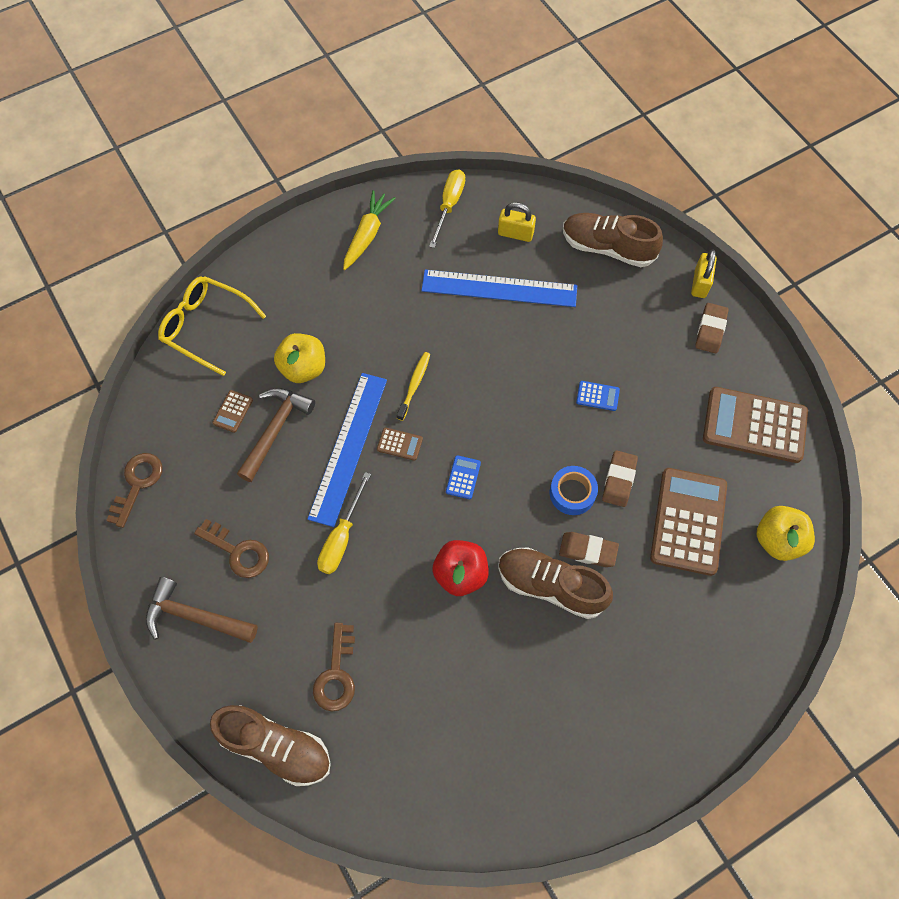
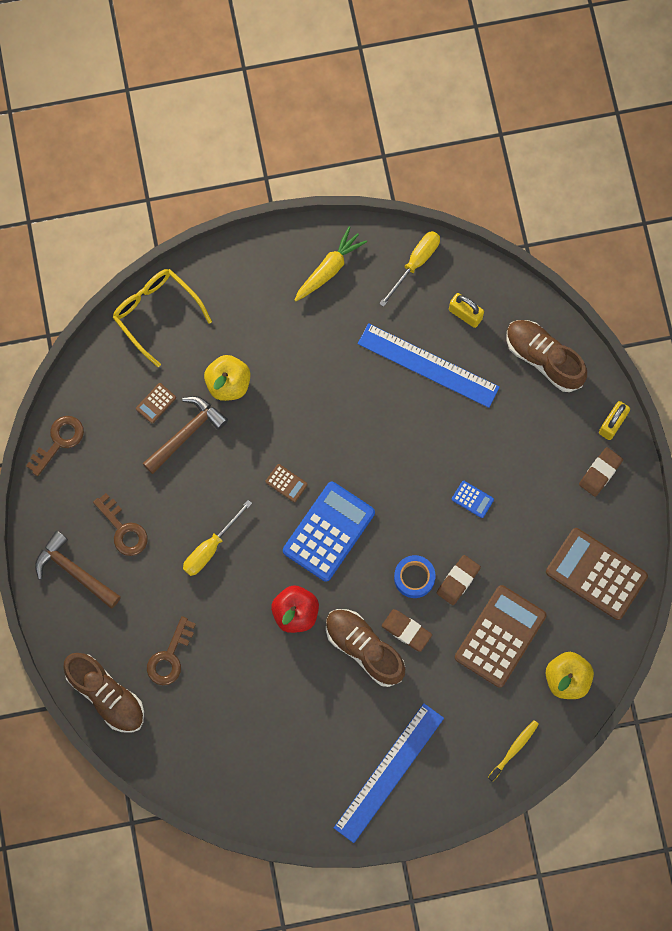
camera: 20 degrees right, 10 degrees up
blue ruler [308,373,387,527] -> blue ruler moved to [334,703,444,843]
yellow toothbrush [397,352,430,421] -> yellow toothbrush moved to [488,720,539,782]
blue calculator [446,455,481,499] -> blue calculator [283,482,375,582], size x2.38

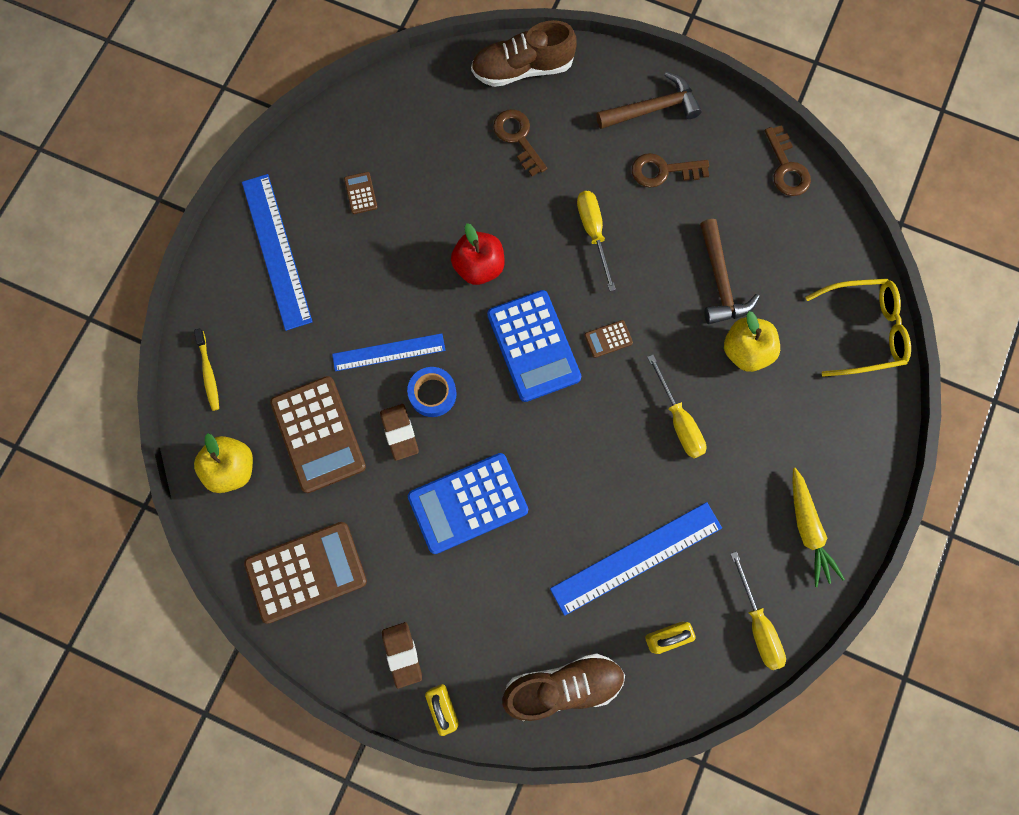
camera: 125 degrees right, 0 degrees up
brown calculator [136,383,176,423] -> brown calculator moved to [344,172,377,214]
brown shoe [326,609,405,687] -> none
brown eraser [382,609,432,652] -> blue ruler [332,333,445,371]
blue calculator [452,481,494,518] -> blue calculator [408,453,528,554], size x2.38
none -> yellow screwdriver [647,355,706,458]

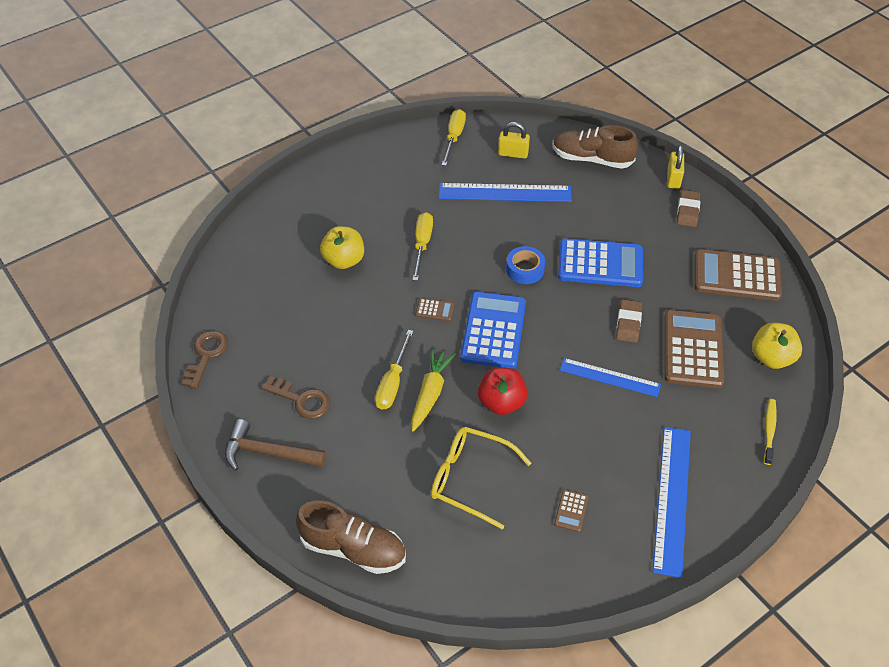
camera: 150 degrees left, 25 degrees down
blue tape [407,367,456,417] -> blue tape moved to [506,246,545,284]
brown key [493,109,547,176] -> none
brown hammer [700,219,760,324] -> none
yellow carrot [792,468,845,587] -> yellow carrot moved to [411,348,456,432]
yellow glasses [805,279,911,377] -> yellow glasses moved to [431,427,531,529]

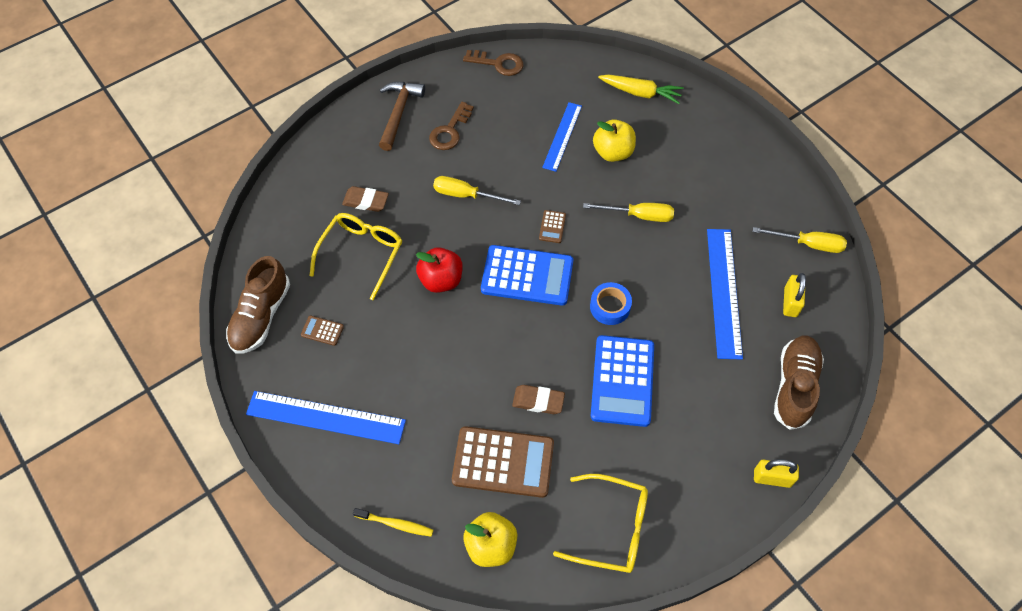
camera: 90 degrees right, 10 degrees up
brown shoe [296,501,406,574] -> brown shoe moved to [226,256,290,354]
yellow carrot [411,348,456,432] -> yellow carrot moved to [598,74,684,104]
blue ruler [560,358,661,397] -> blue ruler moved to [542,102,582,172]
brown eraser [677,190,700,227] -> brown eraser moved to [342,186,389,212]
brown calculator [695,249,782,301] -> yellow glasses [553,474,648,573]

